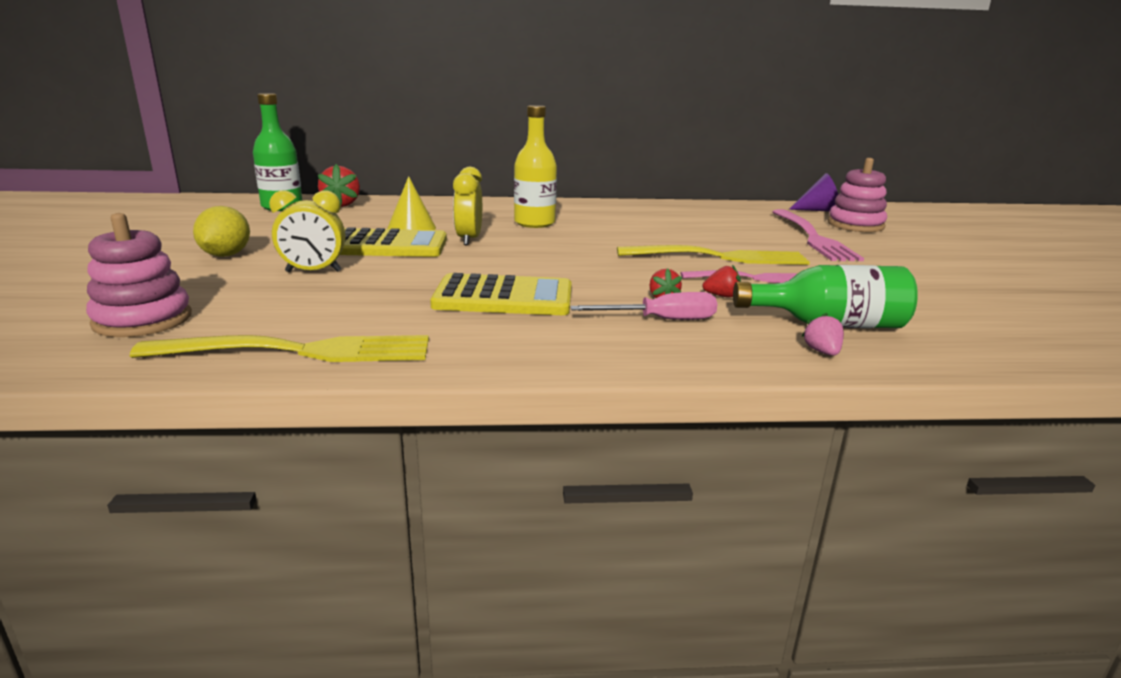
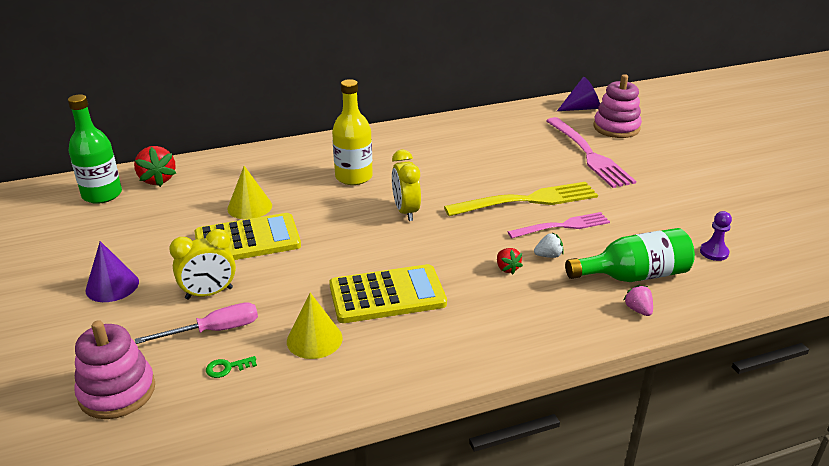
camera: 15 degrees left, 10 degrees up
yellow fork [130,335,429,362] -> none
yellow lemon [193,206,250,257] -> purple cone [86,241,139,302]
yellow clock [453,167,482,245] -> yellow clock moved to [392,149,421,221]
pink screwdriver [570,292,717,320] -> pink screwdriver moved to [135,302,258,344]
red strawberry [703,265,741,298] -> white strawberry [534,233,564,258]
none -> green key [206,356,257,378]
none -> yellow cone [287,293,343,359]
none -> purple pawn [700,211,732,261]

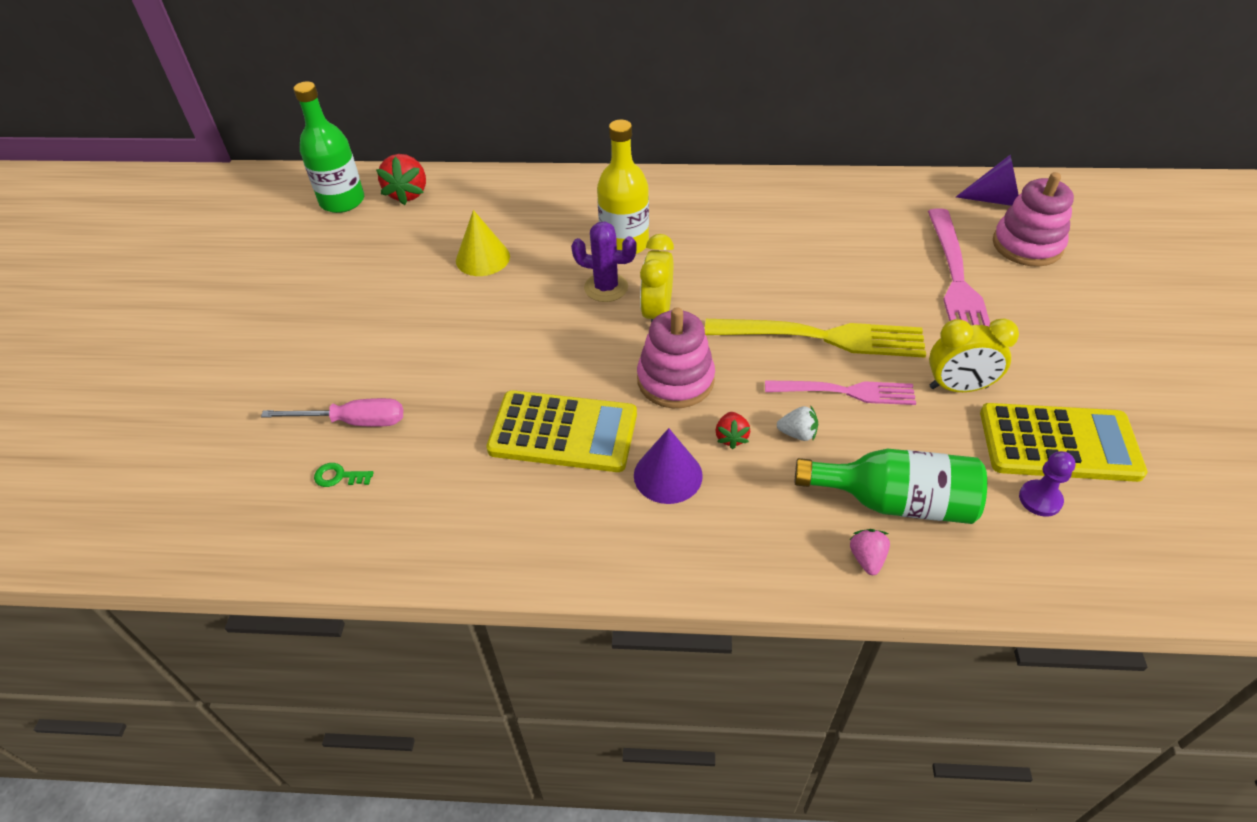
camera: 25 degrees right, 15 degrees up
pink stacking toy [74,320,155,419] -> pink stacking toy moved to [637,307,715,408]
purple cone [86,241,139,302] -> purple cone moved to [634,428,703,504]
yellow clock [169,229,236,300] -> yellow clock moved to [929,318,1019,392]
yellow calculator [194,213,301,260] -> yellow calculator moved to [980,403,1148,482]
yellow cone [287,293,343,359] -> none
none -> purple cactus [571,222,637,302]

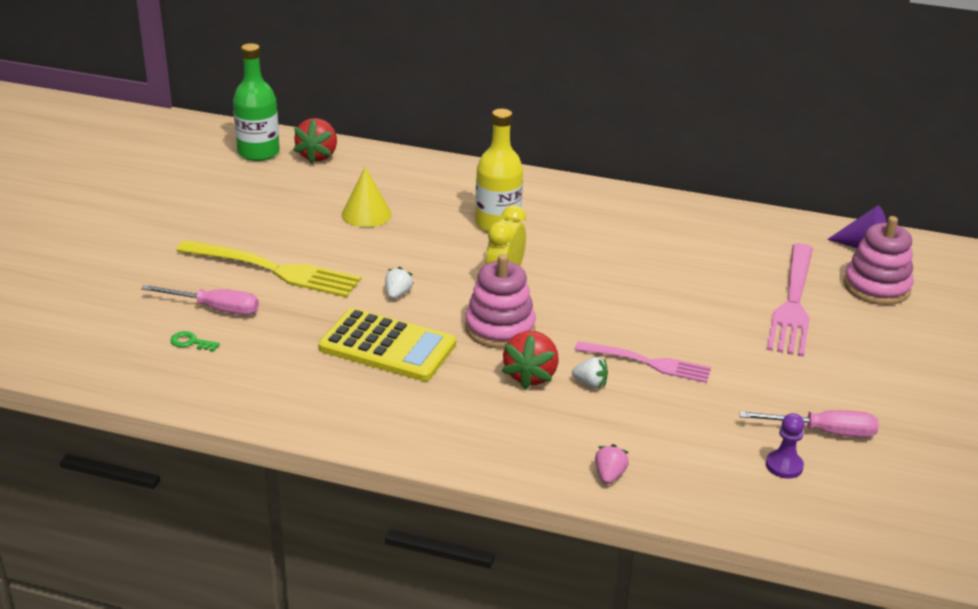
camera: 10 degrees right, 15 degrees down
purple cactus [571,222,637,302] -> none
purple cone [634,428,703,504] -> none
yellow fork [705,319,926,358] -> yellow fork moved to [177,240,361,298]
red strawberry [715,412,750,449] -> red strawberry [502,331,559,389], size x1.80
green bottle [795,449,987,524] -> none
yellow clock [929,318,1019,392] -> none
yellow calculator [980,403,1148,482] -> pink screwdriver [739,410,879,438]
none -> white strawberry [385,267,414,299]

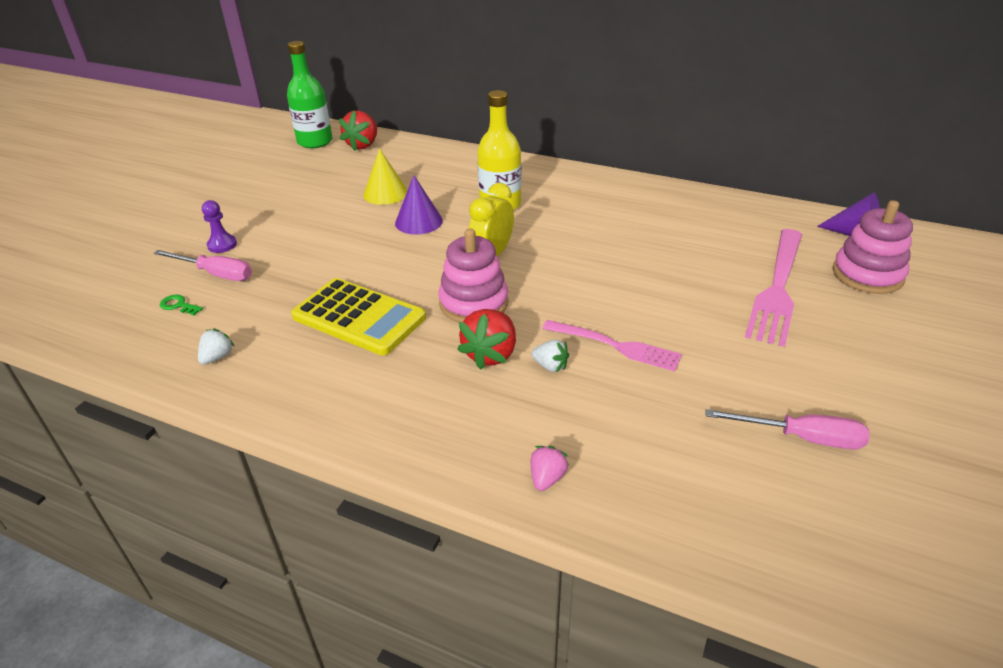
camera: 10 degrees right, 5 degrees up
yellow fork [177,240,361,298] -> none
white strawberry [385,267,414,299] -> white strawberry moved to [198,328,235,364]
purple pawn [766,413,805,479] -> purple pawn moved to [202,200,237,253]
none -> purple cone [395,175,443,235]

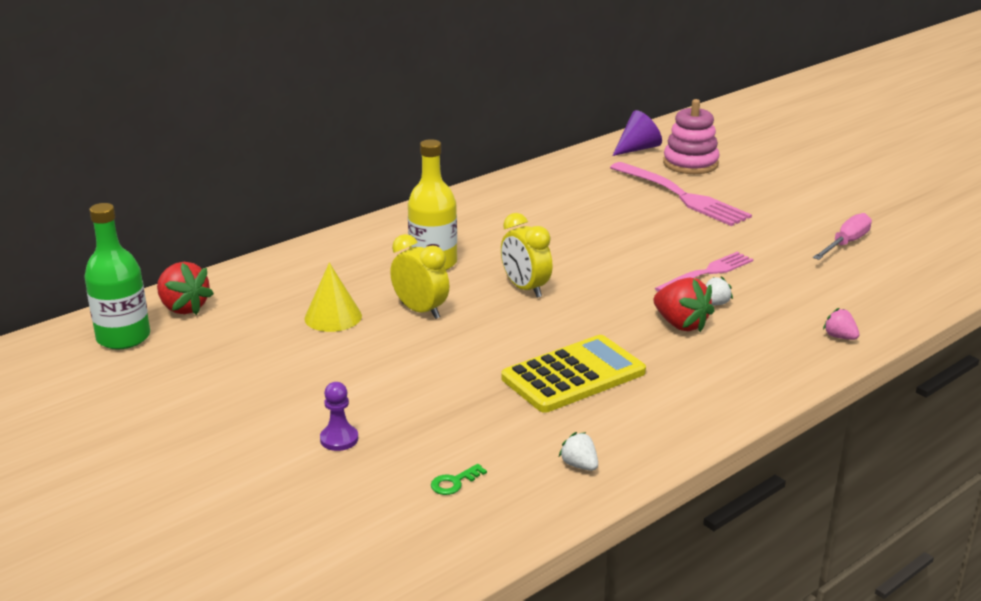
camera: 65 degrees left, 10 degrees down
pink screwdriver [154,250,252,281] -> none
purple cone [395,175,443,235] -> yellow clock [390,234,449,319]
pink stacking toy [438,228,508,322] -> none

